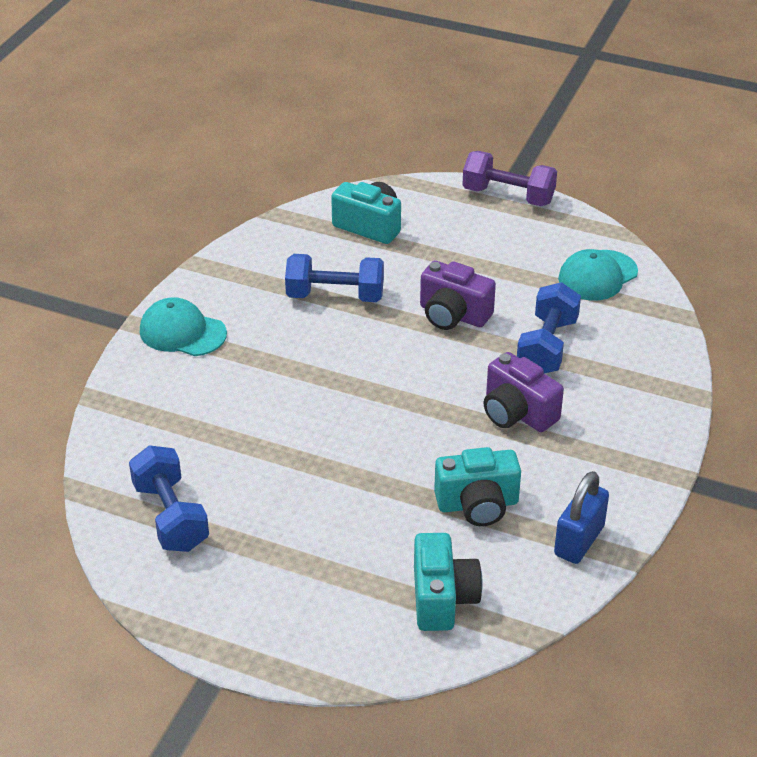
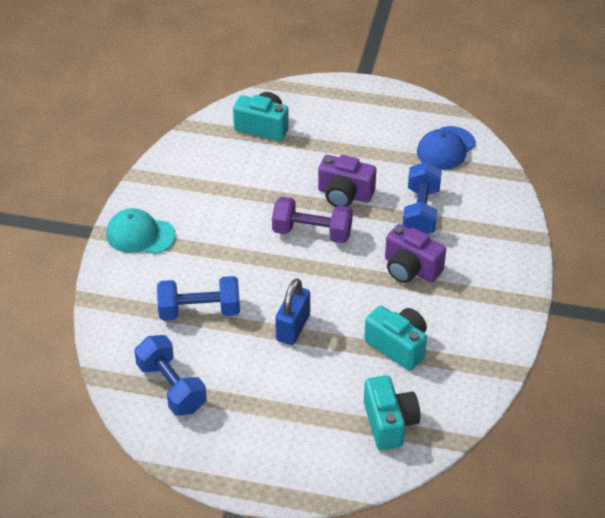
camera: 10 degrees left, 5 degrees up
blue dumbbell [285,254,384,302] -> blue dumbbell moved to [157,276,240,320]
turquoise camera [434,447,521,526] -> turquoise camera turned 120 degrees counterclockwise [364,306,427,371]
purple dumbbell [462,151,557,206] -> purple dumbbell moved to [272,197,353,243]
blue padlock [554,471,609,564] -> blue padlock moved to [275,278,310,345]
turquoise cap [558,249,638,301] -> blue cap [417,126,475,170]

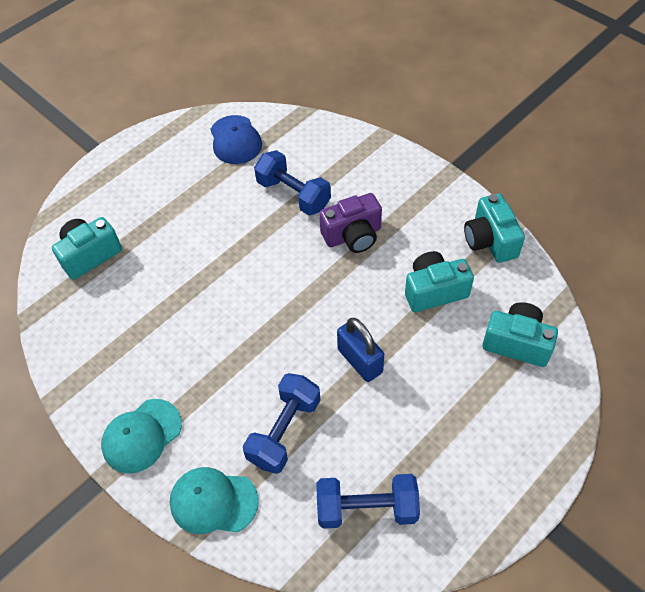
camera: 55 degrees left, 10 degrees up
purple dumbbell [272,197,353,243] -> none
purple camera [318,155,376,207] -> none
none -> turquoise cap [170,467,259,534]
none -> turquoise camera [464,193,525,263]

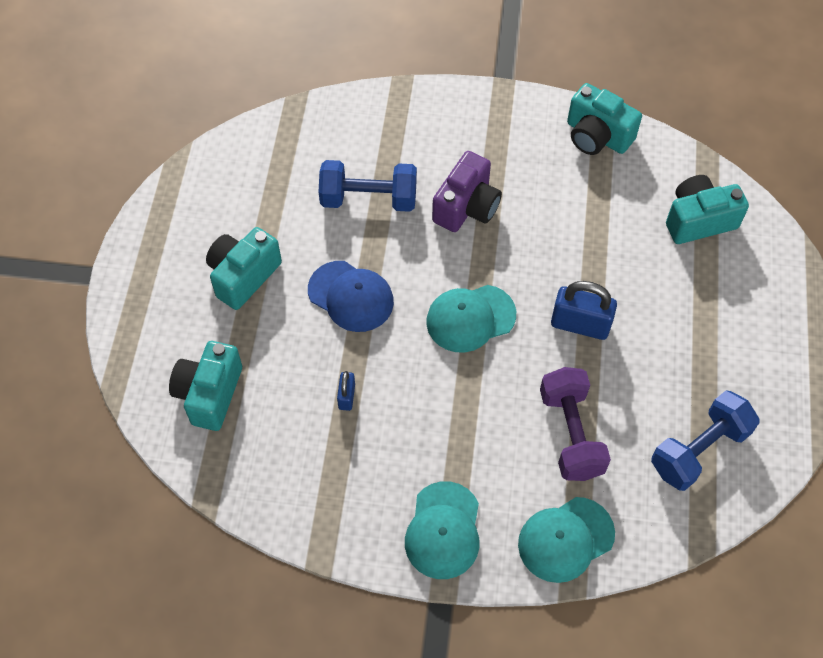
camera: 40 degrees left, 5 degrees up
blue cap [210,115,262,164] -> blue cap moved to [308,261,394,332]
blue dumbbell [243,373,321,474] -> purple dumbbell [540,367,611,481]
turquoise camera [405,251,474,312] -> turquoise camera moved to [206,227,282,310]
none -> blue padlock [337,371,355,411]
none -> turquoise cap [426,285,516,353]

